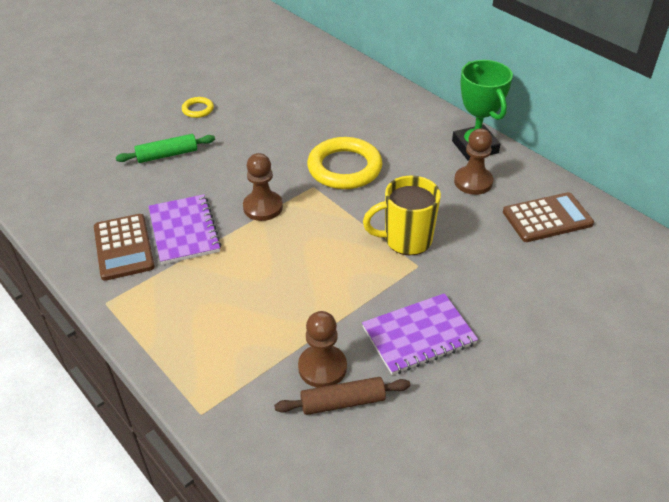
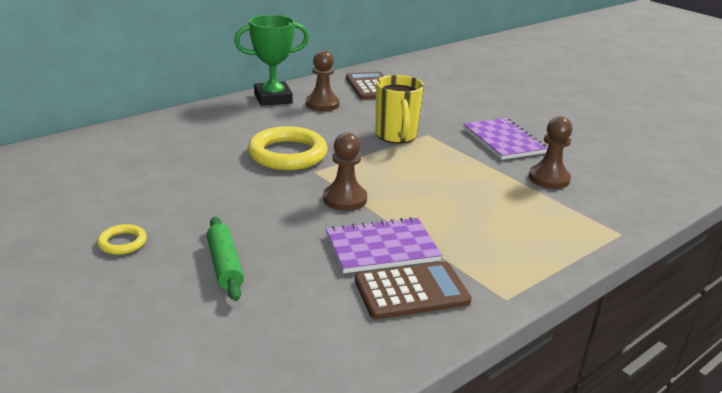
camera: 90 degrees left, 15 degrees down
brown rolling pin [274,377,410,415] -> none

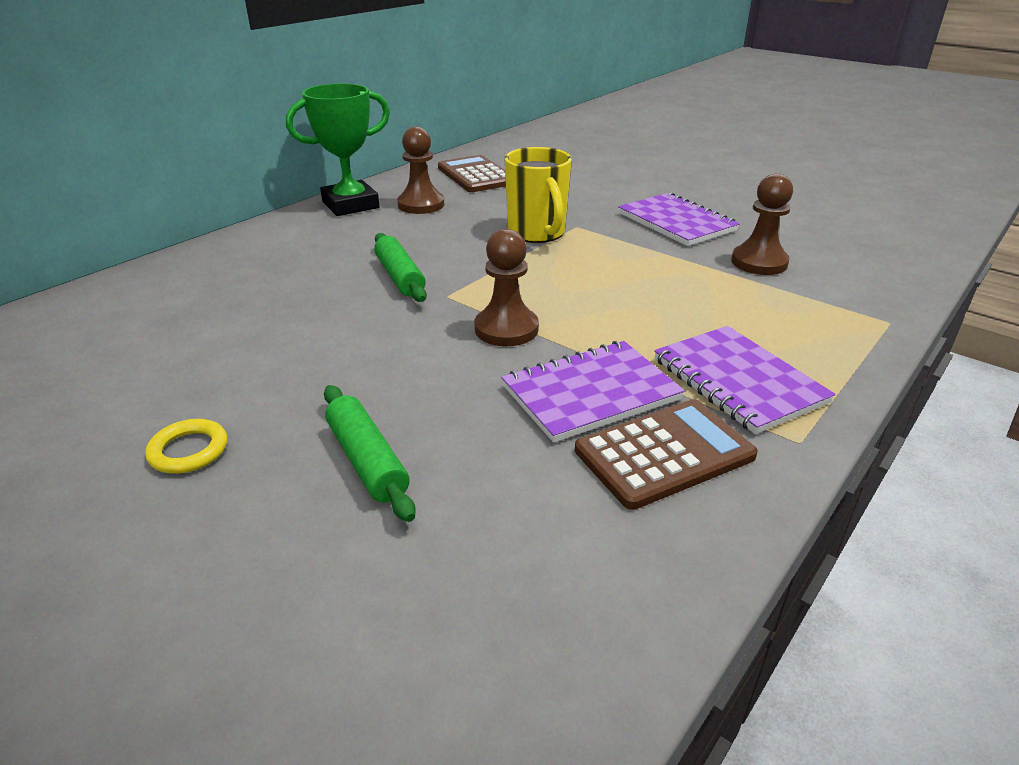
camera: 10 degrees left, 5 degrees up
yellow ring [248,126,328,170] -> green rolling pin [374,233,427,302]
none -> purple notebook [654,326,835,434]

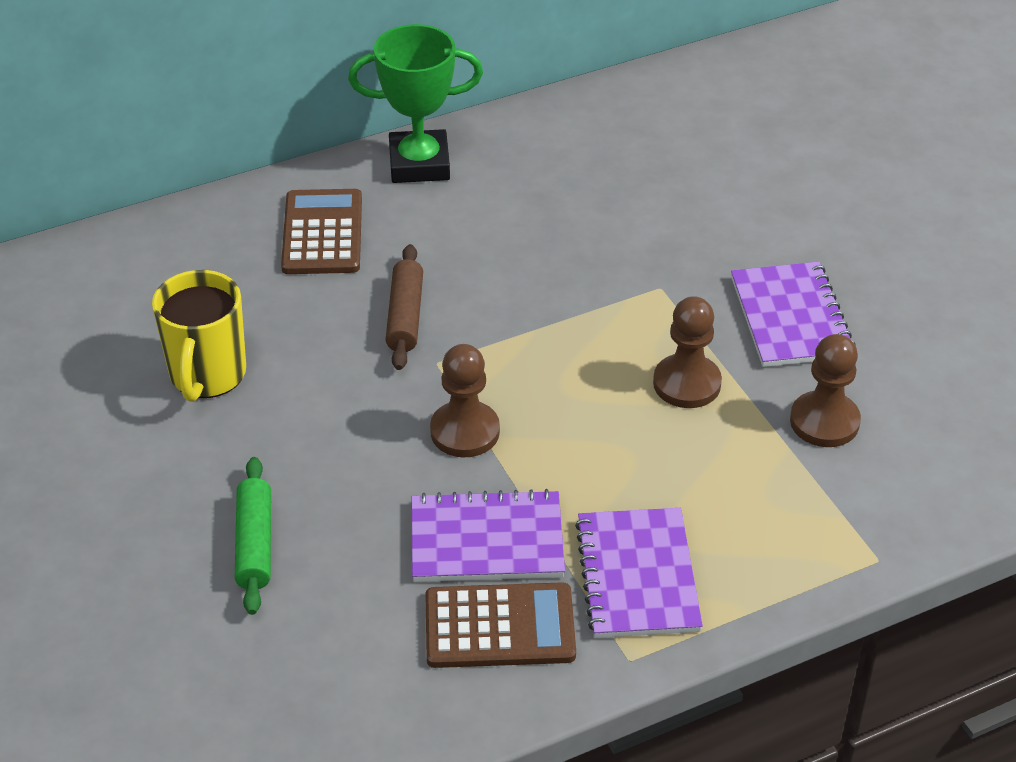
camera: 25 degrees right, 10 degrees up
yellow ring [145,419,227,474] -> none
green rolling pin [374,233,427,302] -> brown rolling pin [386,244,423,370]
brown pawn [397,127,444,214] -> brown pawn moved to [653,296,722,408]
brown calculator [438,155,506,192] -> brown calculator moved to [281,189,362,274]
yellow mug [505,147,572,243] -> yellow mug moved to [152,270,246,402]

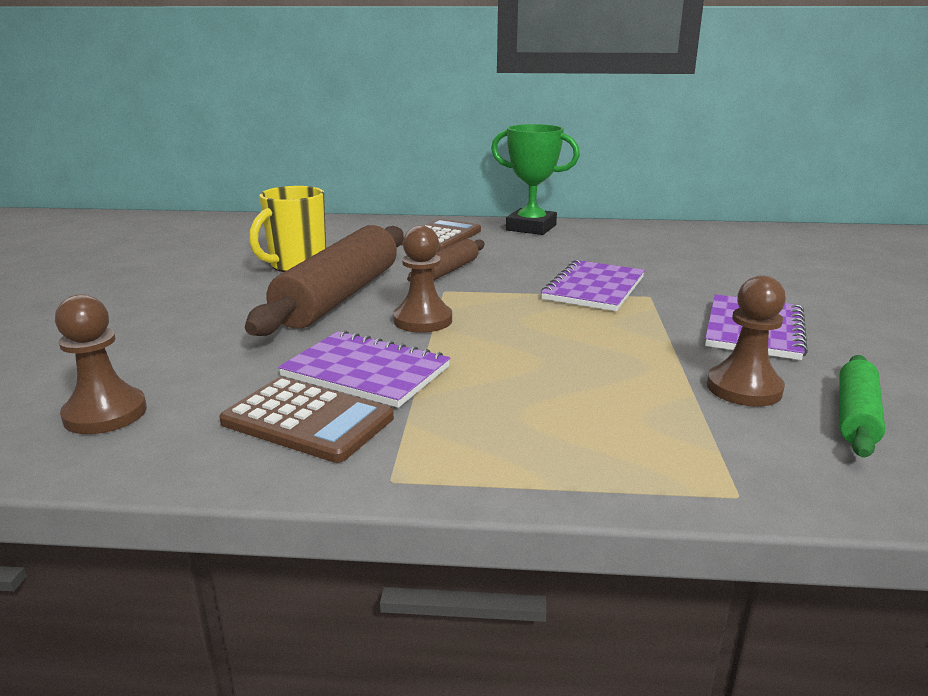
camera: 30 degrees right, 20 degrees down
green rolling pin [235,457,271,615] -> green rolling pin moved to [840,355,885,457]
purple notebook [575,508,703,638] -> purple notebook moved to [541,259,645,311]
brown pawn [653,296,722,408] -> brown pawn moved to [55,294,147,434]
none -> brown rolling pin [245,225,404,336]

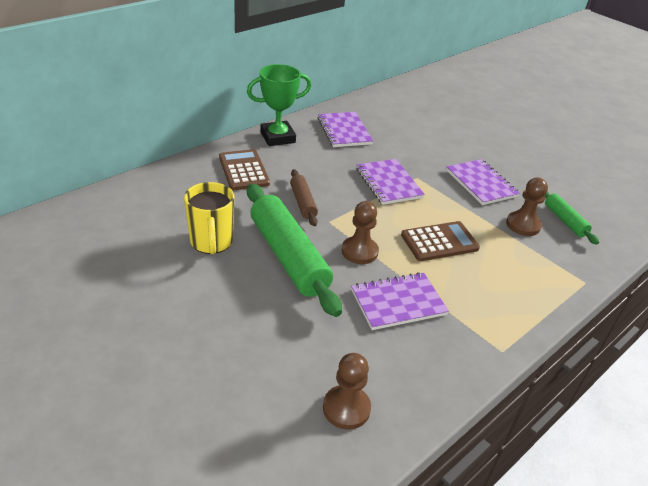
camera: 50 degrees left, 15 degrees up
brown calculator [219,377,394,463] -> brown calculator moved to [401,221,480,261]
brown rolling pin [245,225,404,336] -> green rolling pin [247,184,342,317]
none -> purple notebook [318,112,373,147]

